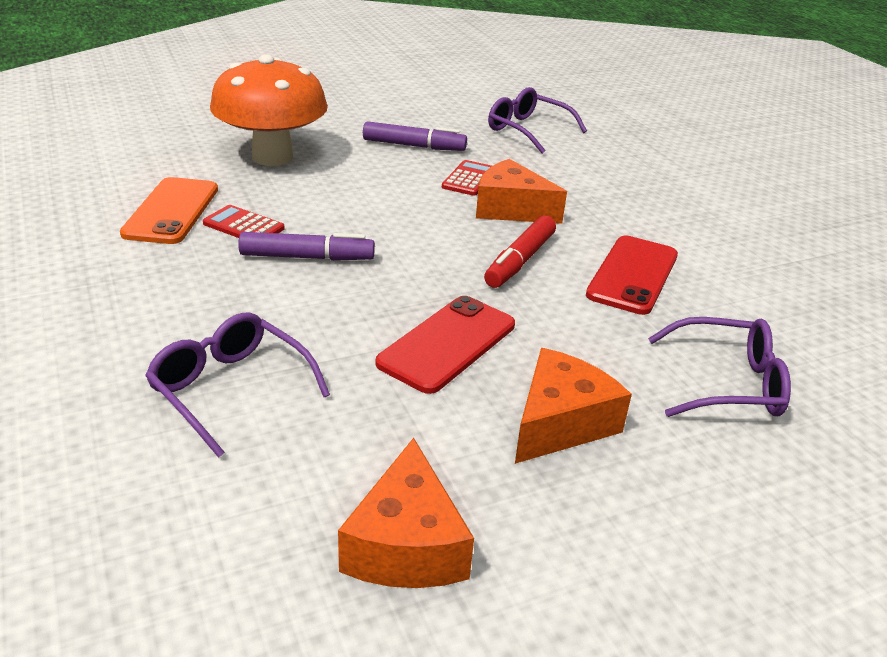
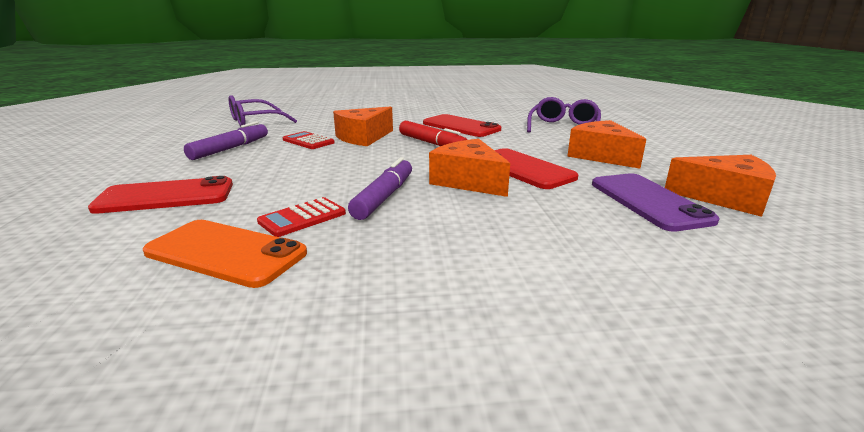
camera: 70 degrees left, 10 degrees down
purple glasses [145,313,330,458] -> none
orange mushroom [210,55,328,166] -> red phone [88,176,233,214]
none -> orange cheese [429,139,510,197]
none -> purple phone [592,173,720,232]

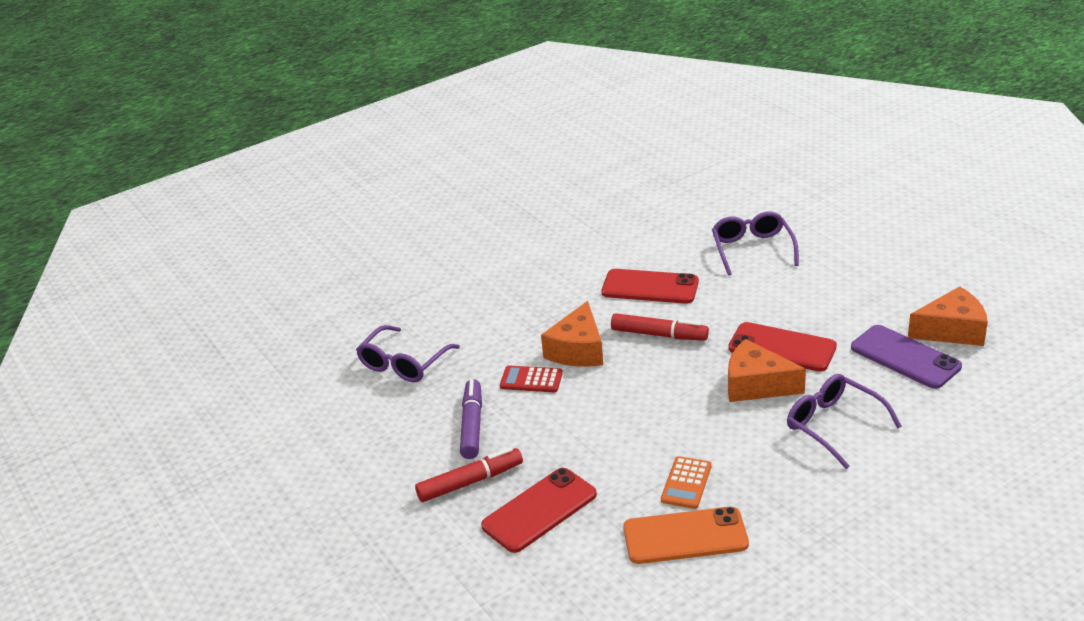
camera: 25 degrees left, 10 degrees up
red calculator [257,197,346,237] -> orange calculator [661,456,712,509]
purple marker [348,157,412,220] -> none
orange cheese [567,120,646,169] -> none
none -> red marker [415,447,523,502]
none -> purple glasses [787,374,902,469]

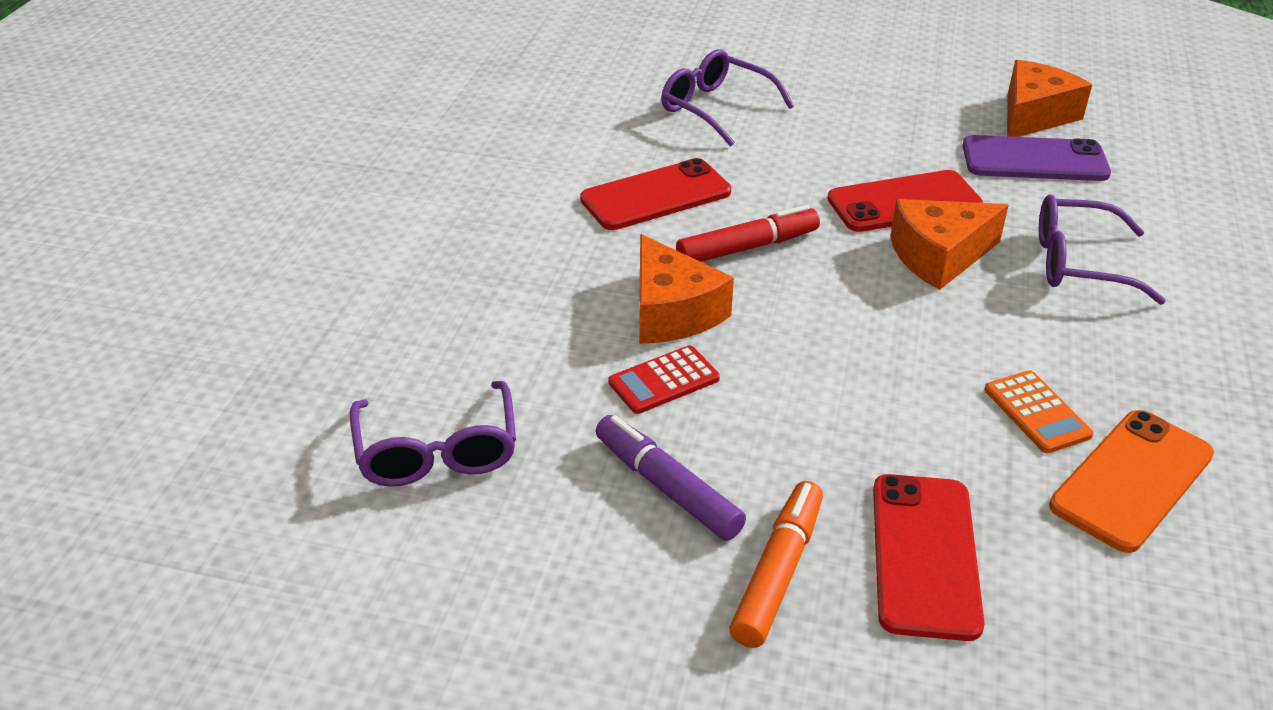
camera: 45 degrees left, 5 degrees up
red marker [415,447,523,502] -> orange marker [729,481,823,648]

